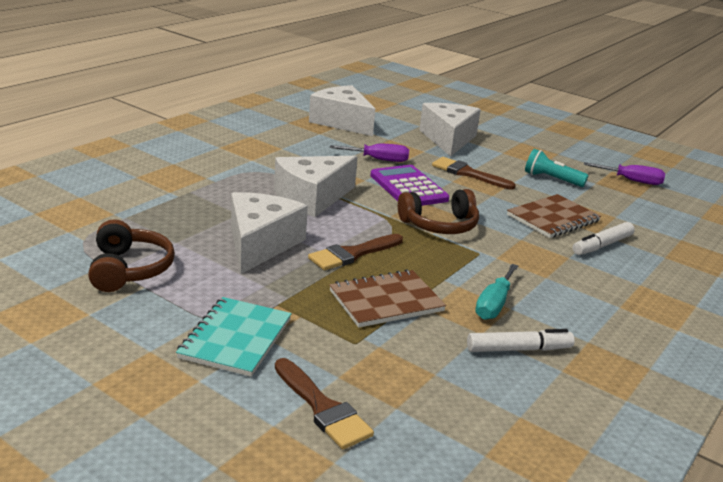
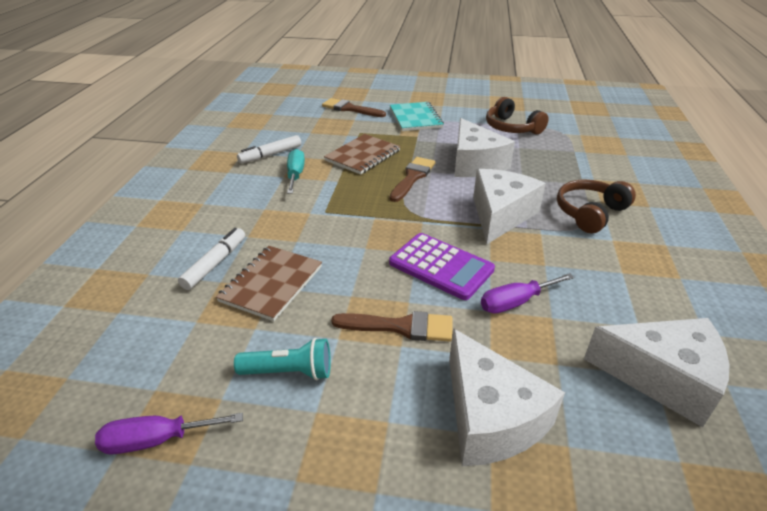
camera: 155 degrees right, 10 degrees up
brown headphones [398,189,479,234] -> brown headphones moved to [557,179,636,233]

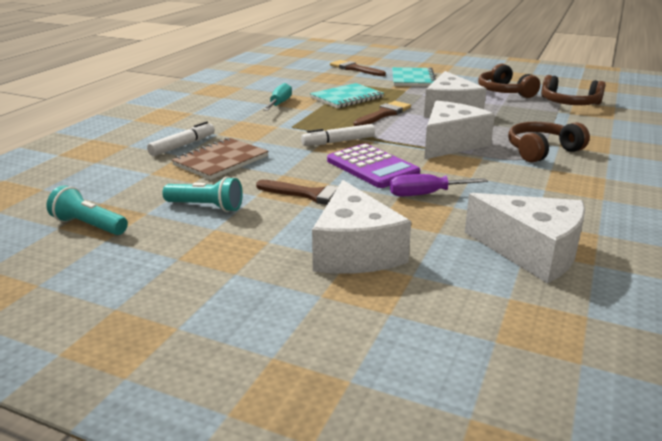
camera: 15 degrees right, 10 degrees down
purple screwdriver [95,413,243,455] -> turquoise flashlight [47,185,128,235]
white marker [237,135,301,164] -> white marker moved to [301,124,375,146]
brown notebook [324,134,400,175] -> turquoise notebook [310,83,384,108]
none -> brown headphones [541,75,606,105]

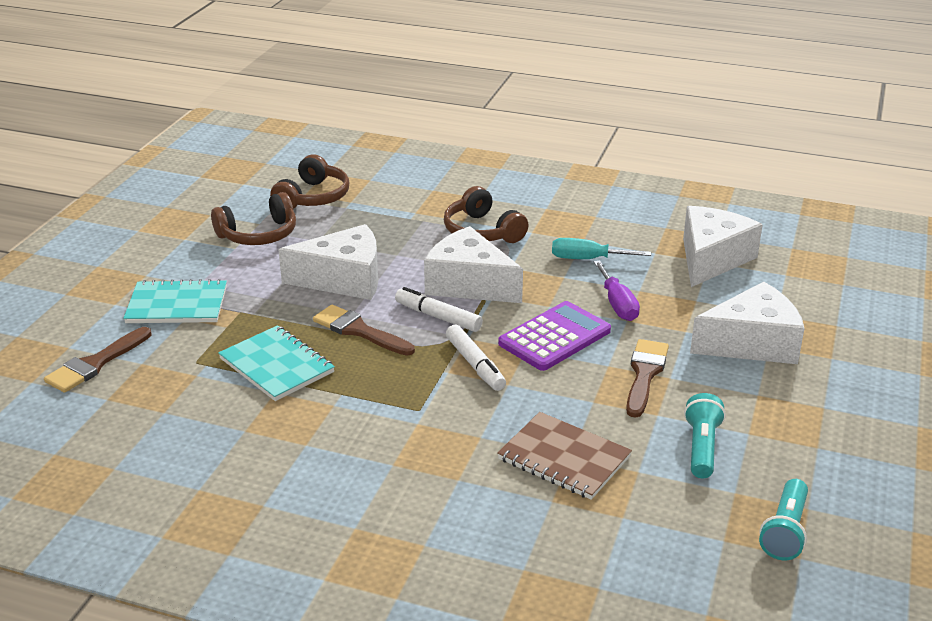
camera: 95 degrees left, 5 degrees up
white marker [147,121,215,156] -> white marker moved to [395,287,483,332]
turquoise screwdriver [263,83,292,111] -> turquoise screwdriver moved to [552,238,651,259]

